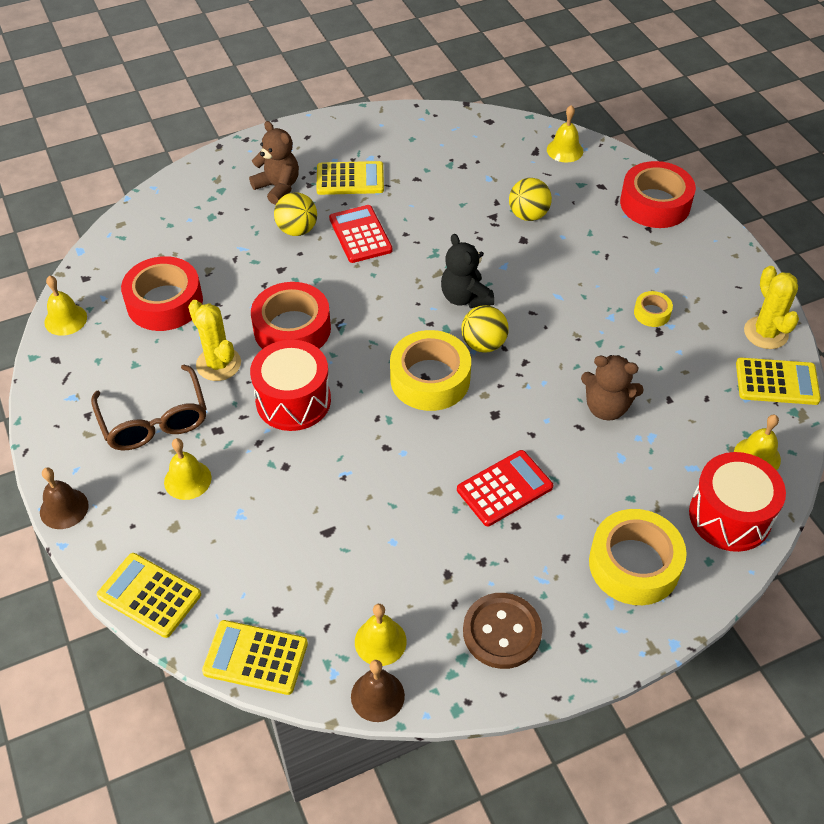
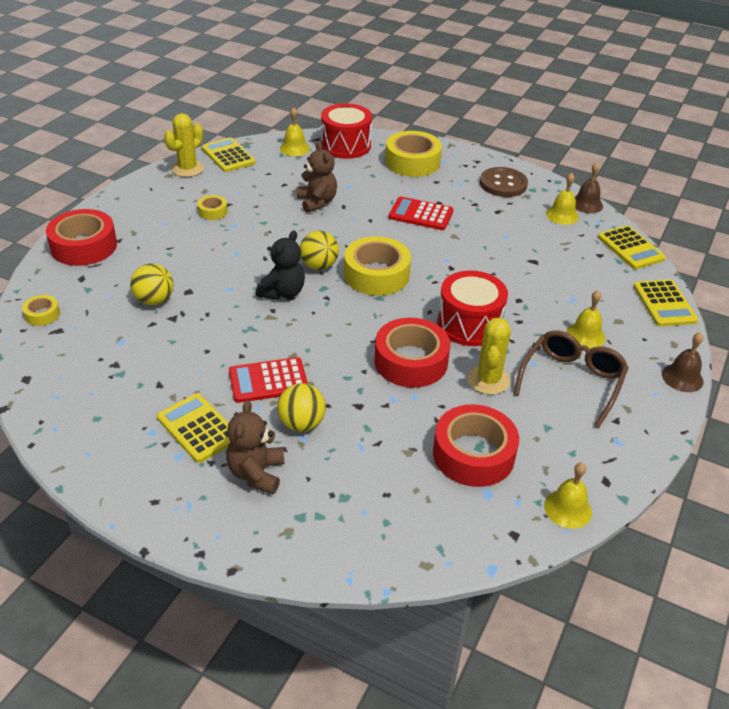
camera: 130 degrees left, 10 degrees down
red calculator [329,205,393,263] -> red calculator turned 45 degrees clockwise [229,357,308,403]
yellow bell [547,105,583,163] -> yellow tape [22,295,60,326]

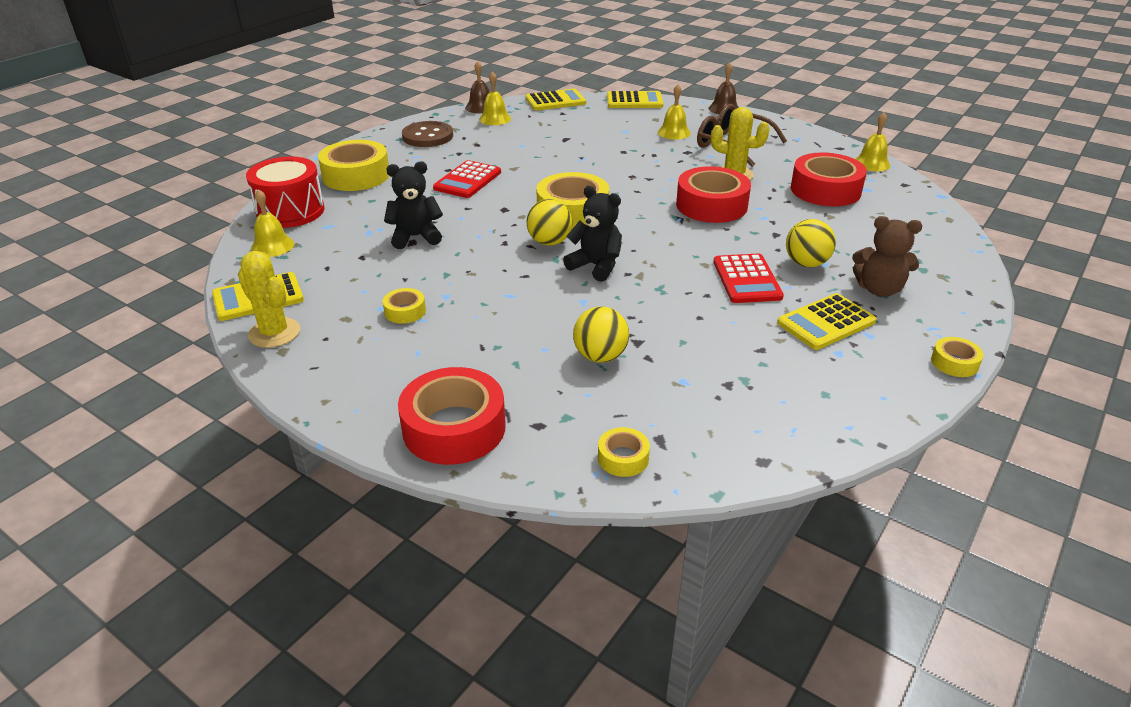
camera: 80 degrees left, 5 degrees down
brown teddy bear [297,142,337,213] -> black teddy bear [384,161,443,249]
red drum [437,270,508,346] -> none
none -> yellow tape [931,337,984,377]

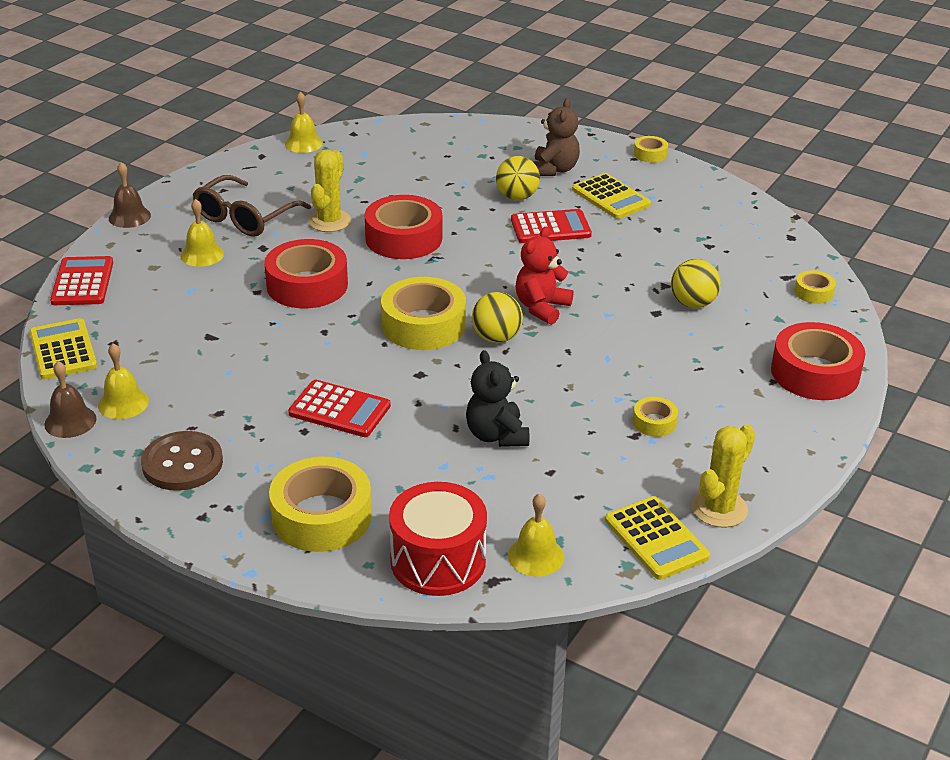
camera: 95 degrees left, 0 degrees up
black teddy bear [563,186,622,282] -> red teddy bear [516,226,573,325]
yellow calculator [607,91,663,108] -> red calculator [50,256,113,305]
red tape [791,152,867,206] -> red tape moved to [264,239,348,308]

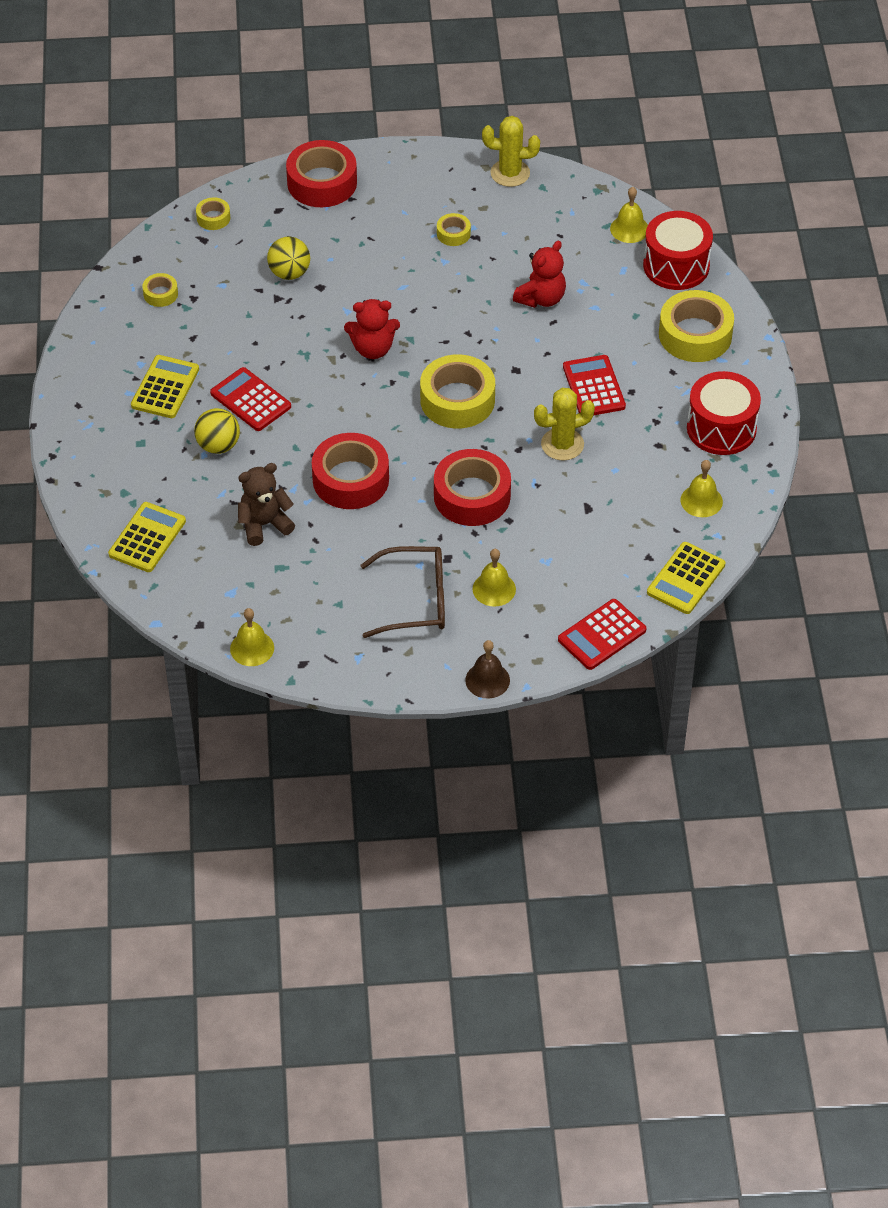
camera: 125 degrees left, 15 degrees up
brown bell [44,361,97,438] -> none
brown button [141,431,223,491] -> red drum [687,371,761,455]
yellow cactus [308,150,351,232] -> yellow cactus moved to [534,388,595,461]
black teddy bear [466,350,529,447] -> red teddy bear [513,240,566,308]
yellow ball [472,292,523,343] -> none
brown teddy bear [533,98,580,176] -> brown teddy bear moved to [238,463,295,546]
yellow calculator [605,496,710,580] -> yellow calculator moved to [108,502,186,572]
yellow tape [634,136,668,163] -> yellow tape moved to [142,273,178,307]

